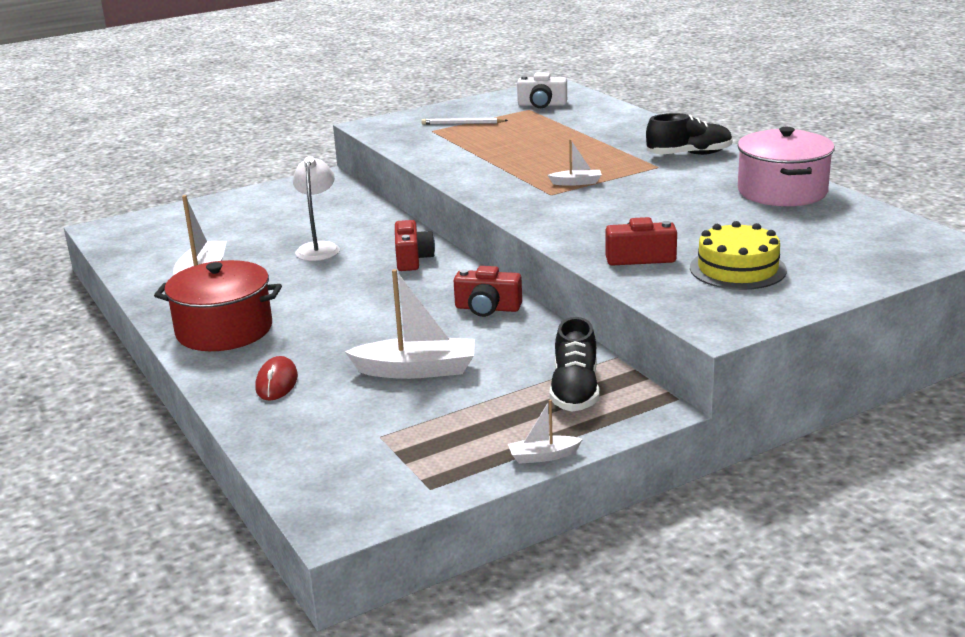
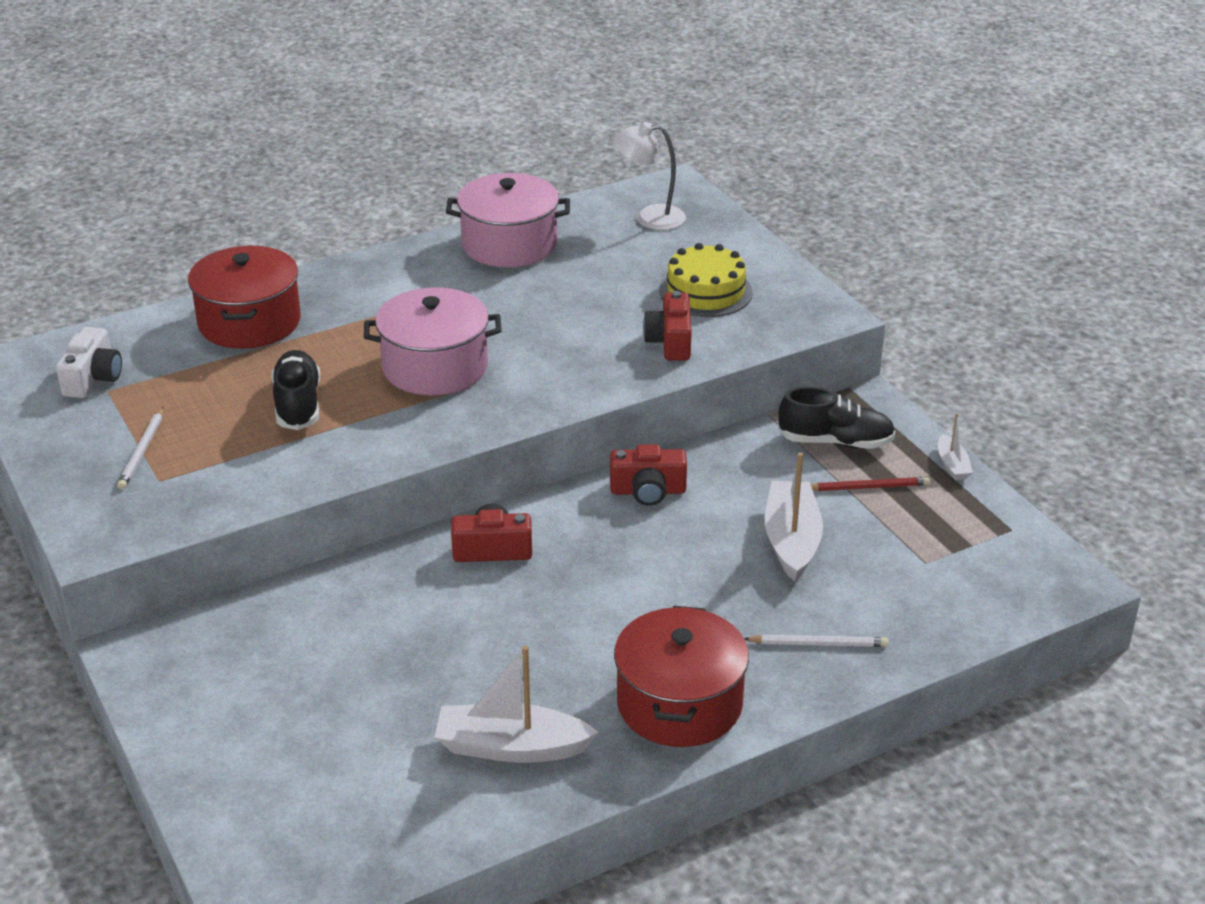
camera: 90 degrees left, 10 degrees up
red mouse [256,356,298,401] -> white pencil [744,635,888,647]
white lamp [293,156,340,261] -> white lamp moved to [614,122,686,230]
red camera [453,266,522,317] -> red camera turned 75 degrees clockwise [610,445,687,506]
white boat [548,139,602,186] -> pink pot [364,287,502,395]
black shoe [646,113,733,155] -> black shoe moved to [271,350,320,430]
none -> red pot [188,246,301,349]
none -> red pencil [811,477,930,491]

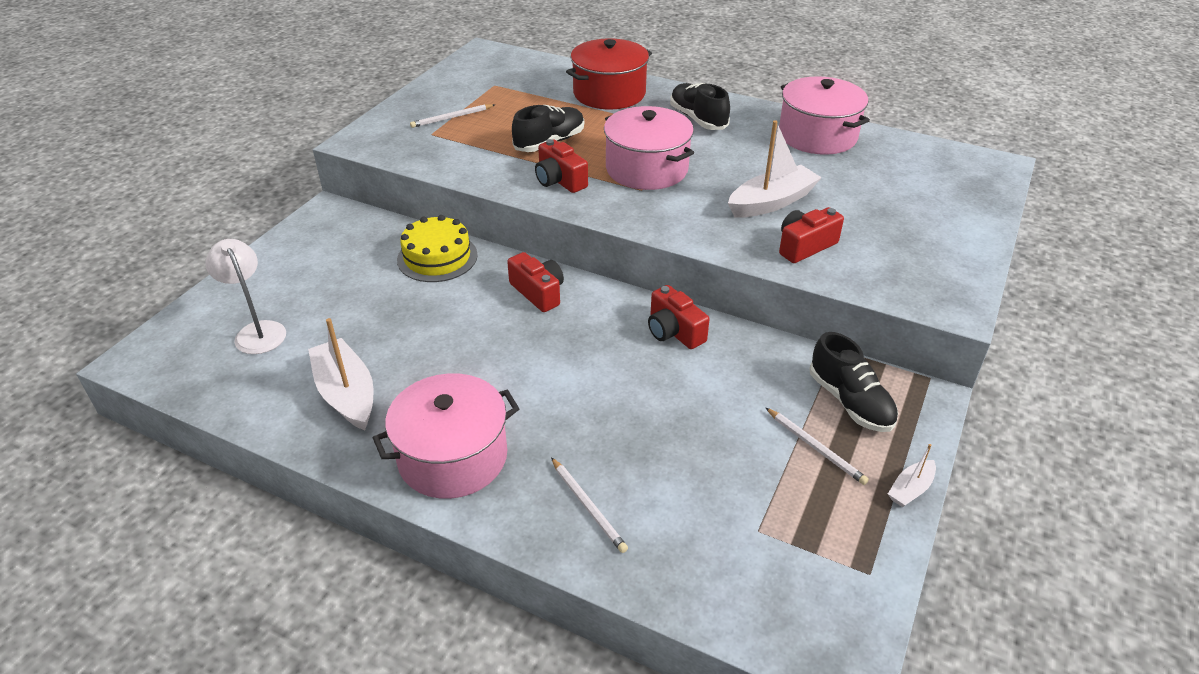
camera: 55 degrees right, 5 degrees up
white camera [56,327,122,398] -> none
white lamp [614,122,686,230] -> white lamp moved to [206,239,286,354]
red pot [614,606,749,747] -> pink pot [373,373,519,499]
yellow cake [660,243,753,317] -> yellow cake moved to [397,215,478,282]
white boat [765,452,823,582] -> white boat moved to [728,120,822,217]
red pencil [811,477,930,491] -> white pencil [765,407,869,485]
none -> red camera [535,139,588,193]
none -> black shoe [670,83,730,130]

